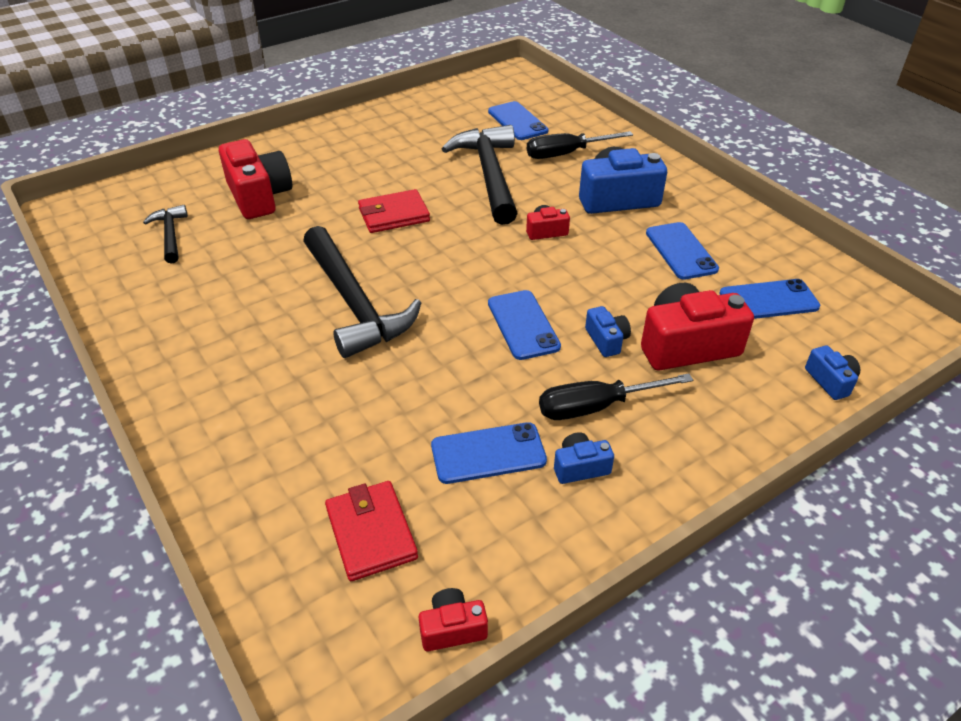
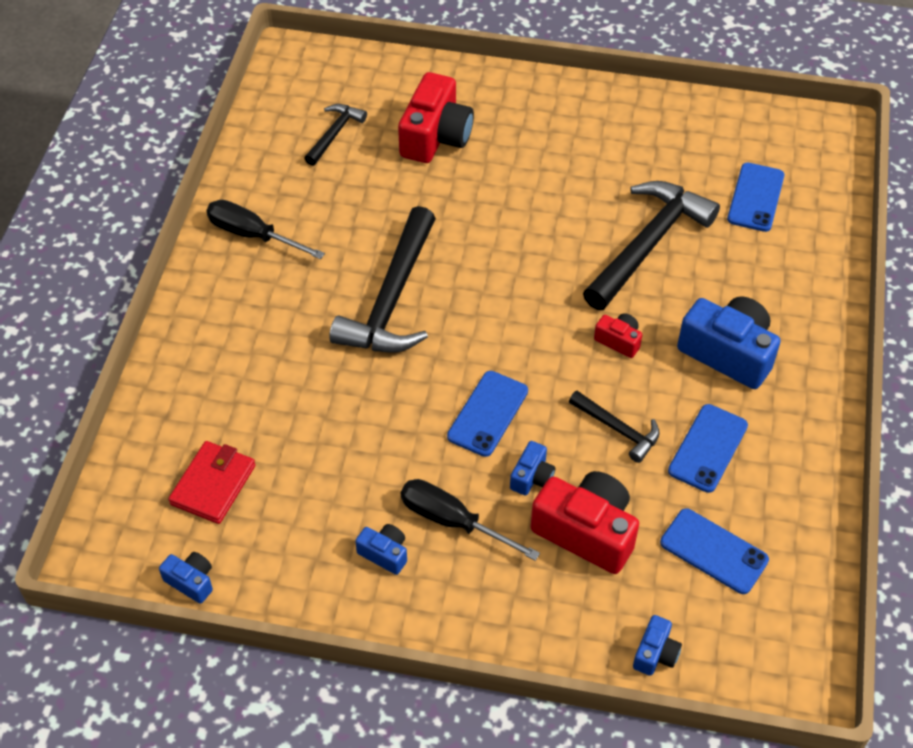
camera: 45 degrees right, 10 degrees up
red wallet [358,189,430,233] -> none
red camera [419,588,488,652] -> blue camera [159,552,213,604]
blue phone [431,422,547,484] -> none
black screwdriver [527,131,633,159] -> black screwdriver moved to [206,200,325,259]
none -> black hammer [569,391,660,463]

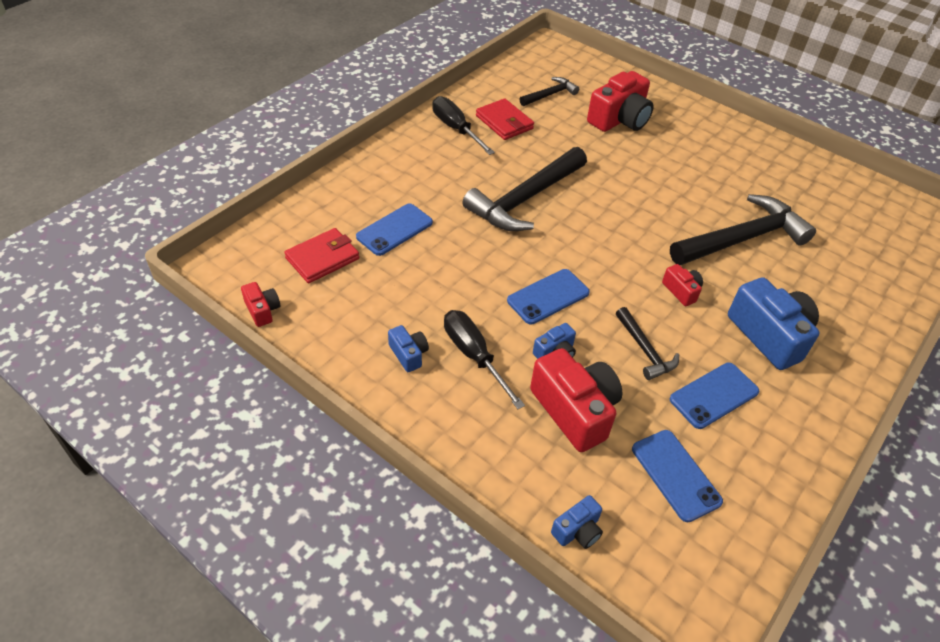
camera: 25 degrees right, 5 degrees down
blue camera [159,552,213,604] -> red camera [241,282,280,327]
blue phone [727,163,785,232] -> blue phone moved to [356,204,433,256]
none -> red wallet [476,98,534,140]

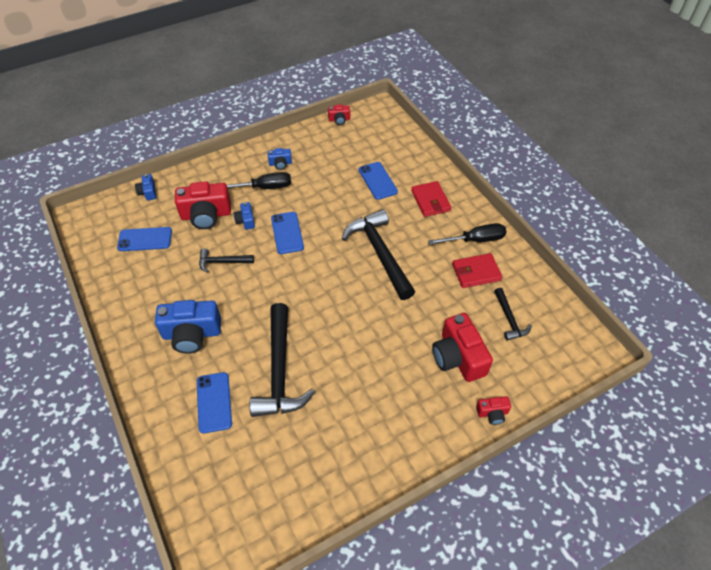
camera: 115 degrees right, 5 degrees up
red wallet [284,228,359,283] -> red wallet moved to [411,181,451,217]
red camera [662,264,703,306] -> red camera moved to [476,396,511,425]
blue phone [670,363,759,429] -> blue phone moved to [197,372,232,433]

